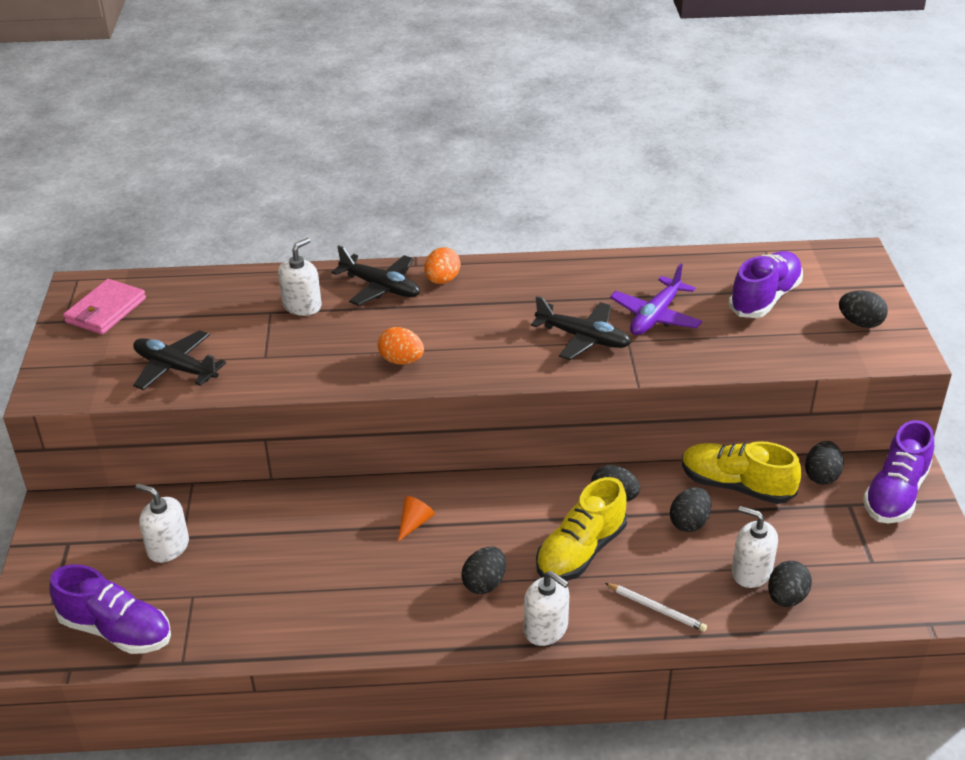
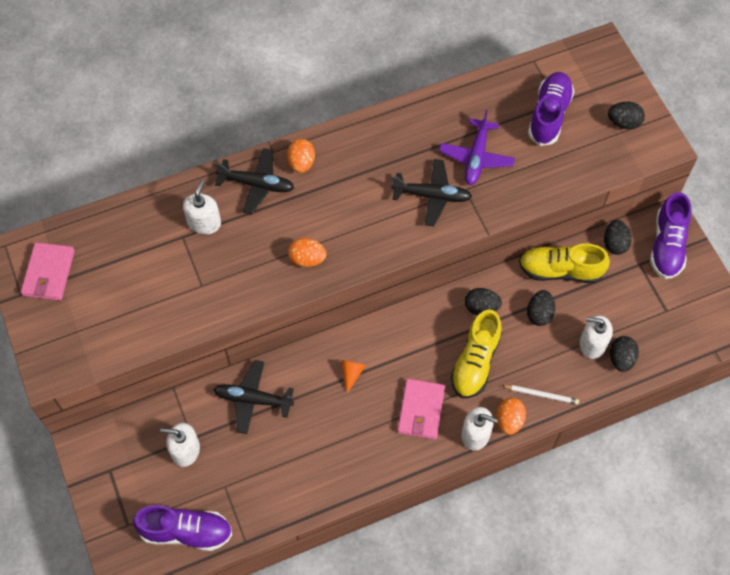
camera: 20 degrees left, 25 degrees up
black plane [133,330,226,390] -> black plane moved to [213,360,294,434]
black egg [461,547,506,594] -> pink wallet [398,379,445,439]
none -> orange egg [497,398,526,435]

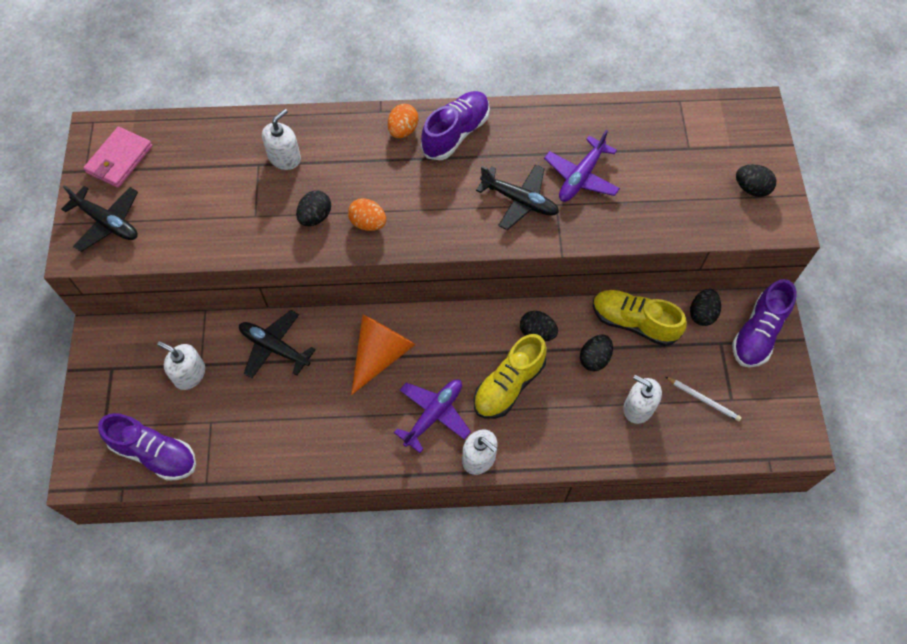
camera: 20 degrees right, 0 degrees up
black plane [214,148,294,214] -> black plane moved to [61,185,138,252]
orange cone [341,360,366,393] -> orange cone [351,314,415,395], size x2.22
pink wallet [398,379,445,439] -> purple plane [394,379,471,453]
orange egg [497,398,526,435] -> none
white pencil [502,385,579,404] -> white pencil moved to [665,377,742,421]
purple shoe [528,72,574,146] -> purple shoe moved to [421,91,490,160]
black egg [610,336,639,372] -> black egg moved to [296,190,331,226]

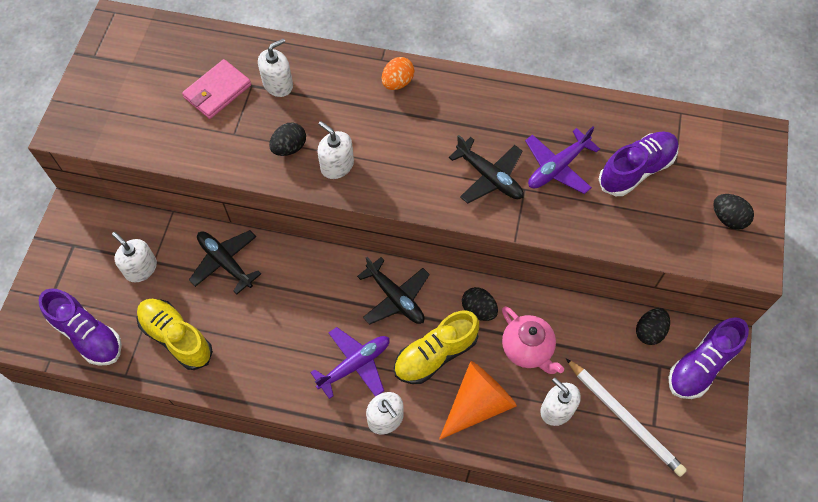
camera: 15 degrees right, 0 degrees up
black plane [61,185,138,252] -> black plane moved to [357,257,430,325]
pink wallet [83,127,152,188] -> pink wallet moved to [182,59,251,119]
orange egg [348,198,386,231] -> white soap dispenser [317,121,354,179]
orange cone [351,314,415,395] -> orange cone moved to [439,361,517,440]
purple shoe [421,91,490,160] -> purple shoe moved to [599,131,679,196]
black egg [580,334,613,371] -> pink teapot [502,306,564,374]
yellow shoe [593,290,687,346] -> yellow shoe moved to [137,299,213,370]
white pencil [665,377,742,421] -> white pencil [566,358,687,477], size x1.83

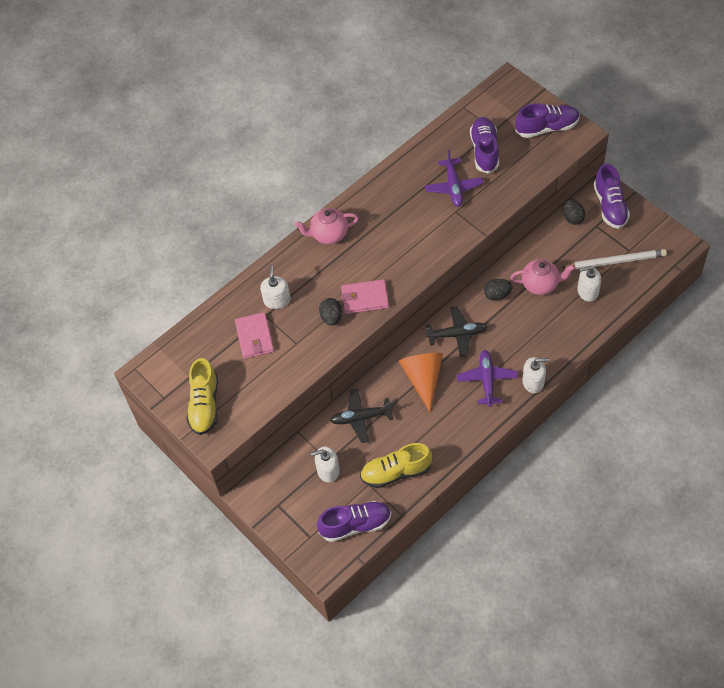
camera: 50 degrees left, 5 degrees down
white soap dispenser [317,121,354,179] -> pink wallet [341,279,389,314]
orange egg [382,57,414,90] -> pink teapot [295,208,359,244]
yellow shoe [394,310,479,384] -> yellow shoe moved to [187,358,218,435]
orange cone [439,361,517,440] -> orange cone moved to [399,353,443,412]
black plane [449,135,524,203] -> none
black egg [713,194,754,230] -> purple shoe [515,103,580,138]

